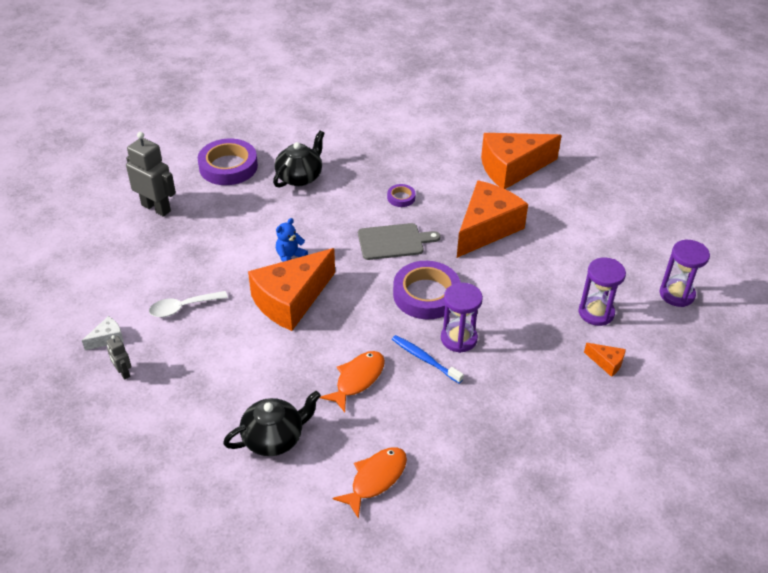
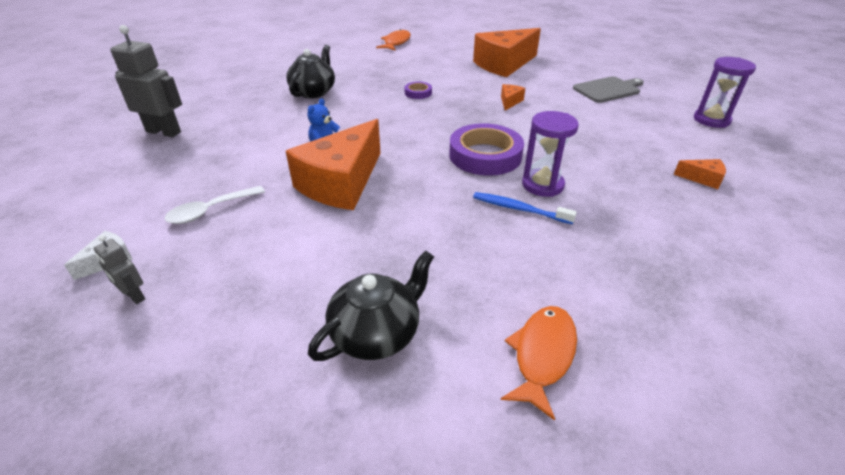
camera: 15 degrees left, 5 degrees down
purple tape [198,139,258,185] -> none
orange fish [320,351,385,412] -> orange fish moved to [376,29,411,51]
grey cutting board [358,223,440,260] -> grey cutting board moved to [573,76,644,103]
orange cheese [457,180,528,258] -> orange cheese [501,84,525,111], size x0.41
purple hourglass [579,257,626,326] -> none

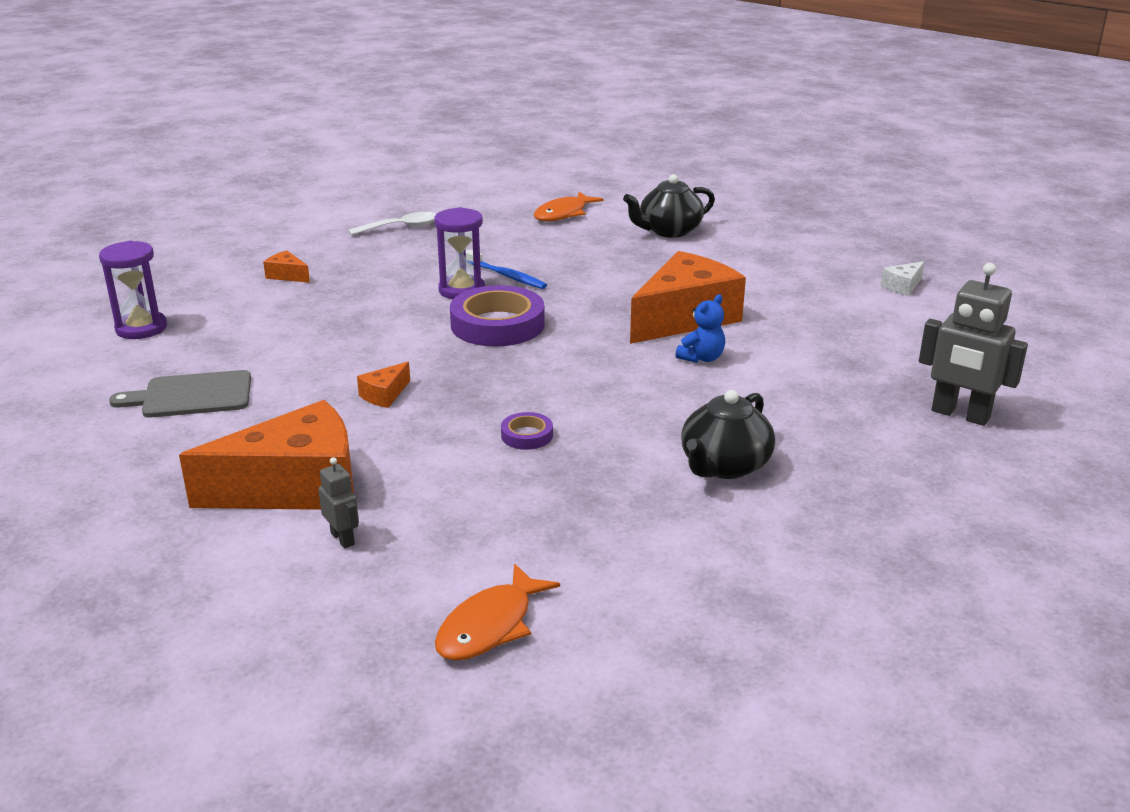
camera: 165 degrees left, 10 degrees down
grey robot [94,235,145,304] -> grey robot moved to [318,457,359,548]
white spoon [164,186,265,224] -> white spoon moved to [349,212,436,235]

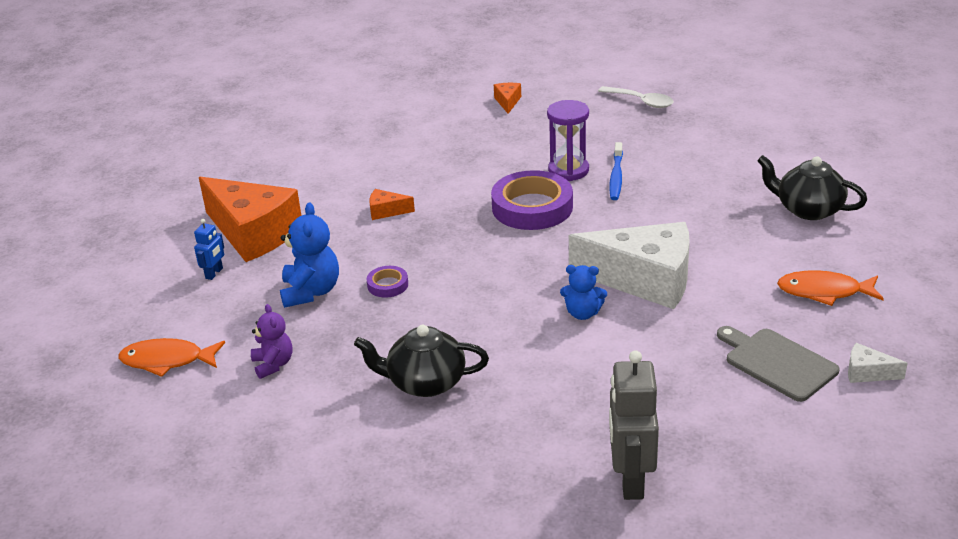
camera: 60 degrees right, 5 degrees up
purple hourglass [99,241,167,339] -> none
grey cutting board [109,370,251,418] -> grey cutting board moved to [717,326,840,402]
grey robot [318,457,359,548] -> blue robot [194,219,224,280]
orange fish [534,192,604,221] -> orange fish moved to [777,270,884,306]
orange cheese [630,251,746,344] -> white cheese [569,222,690,309]
none -> purple teddy bear [251,304,293,379]
none -> blue teddy bear [280,203,339,308]

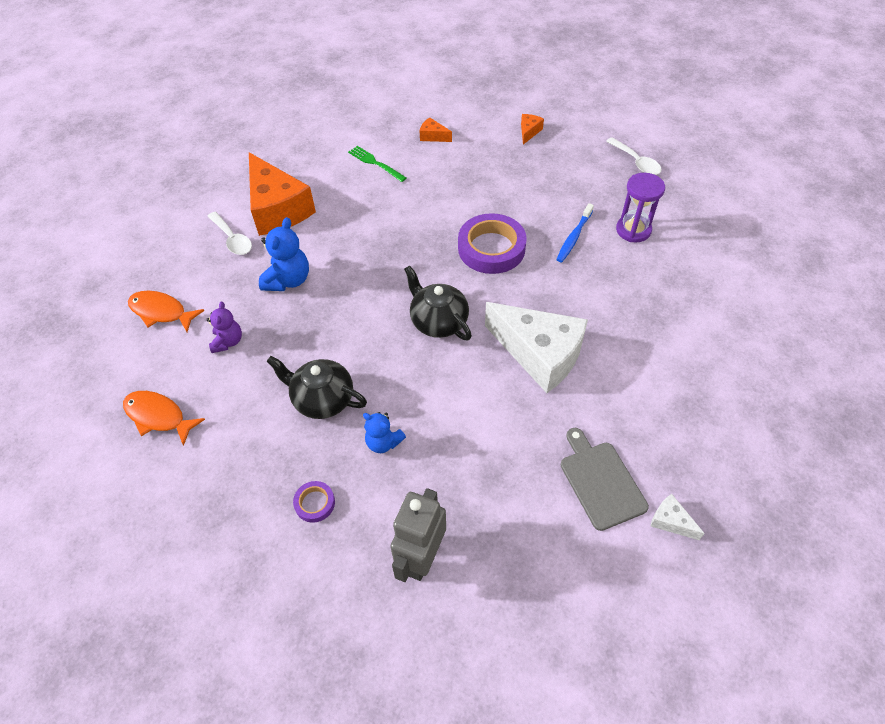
camera: 20 degrees right, 20 degrees up
blue robot [194,219,224,280] -> white spoon [207,212,252,255]
purple tape [367,266,408,298] -> purple tape moved to [293,481,335,523]
orange cheese [369,189,415,220] -> orange cheese moved to [420,117,452,142]
purple hourglass [547,100,589,181] -> purple hourglass moved to [616,173,665,242]
blue teddy bear [560,265,607,320] -> blue teddy bear moved to [363,412,406,453]
black teapot [757,155,867,220] -> black teapot moved to [404,265,472,341]
orange fish [777,270,884,306] -> orange fish moved to [123,391,205,446]
none -> green fork [348,146,407,182]

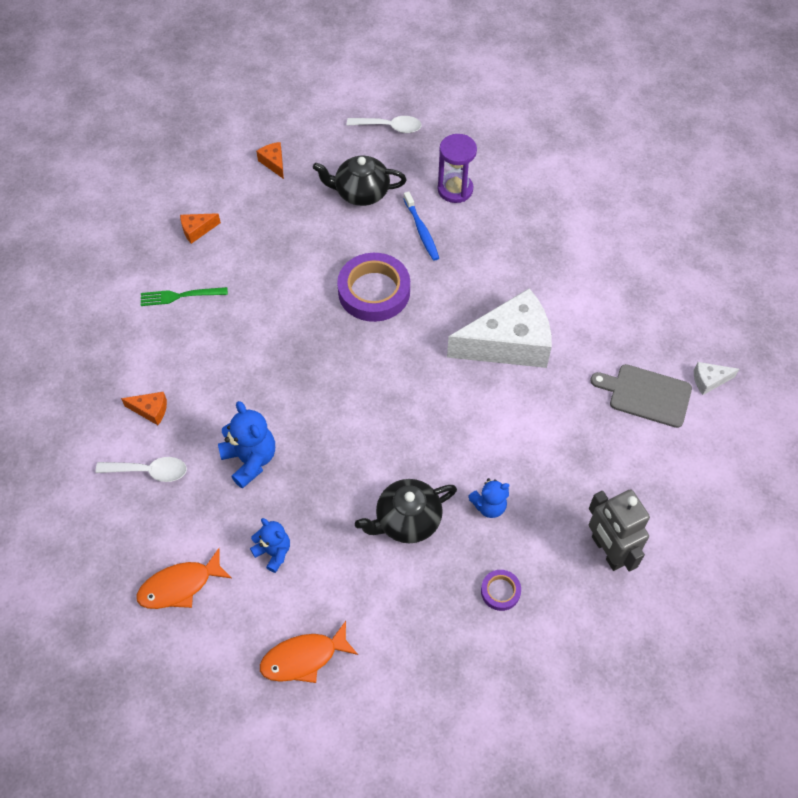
camera: 50 degrees left, 5 degrees up
purple teddy bear [206,302,242,353] -> blue teddy bear [250,518,290,573]
orange cheese [249,152,316,236] -> orange cheese [121,392,167,425], size x0.41
black teapot [404,265,472,341] -> black teapot moved to [313,155,407,206]

